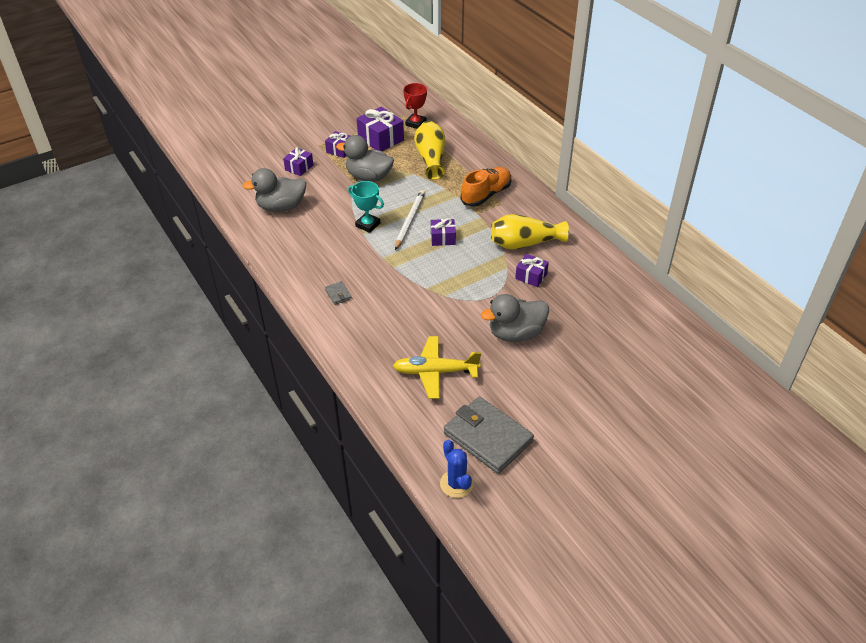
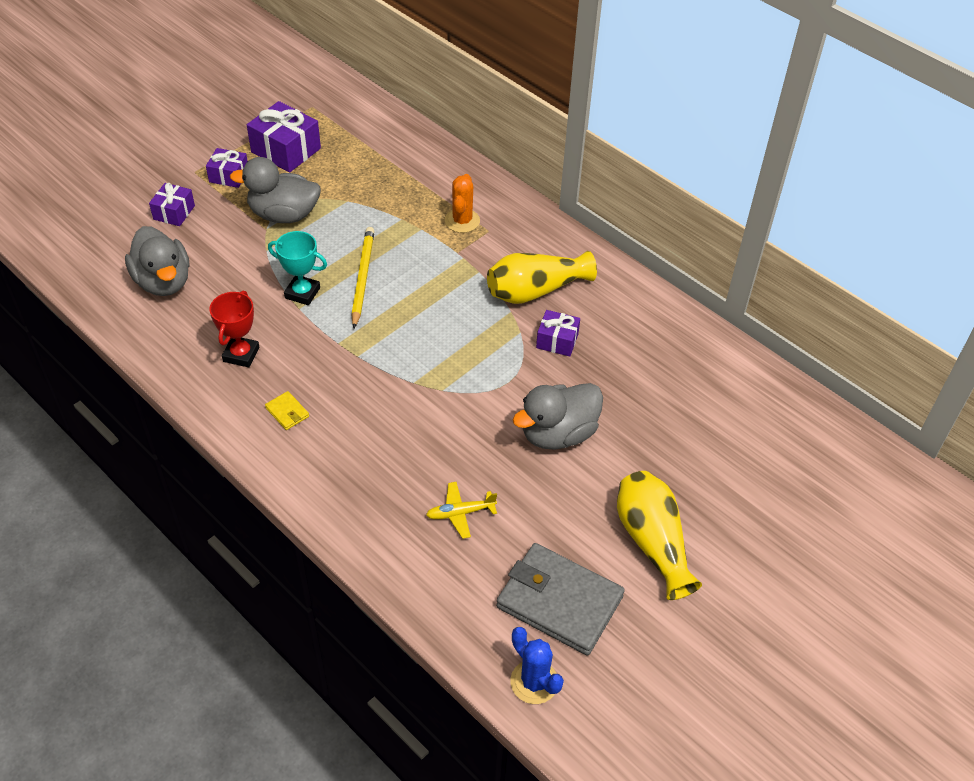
camera: 15 degrees left, 5 degrees up
grey duck [242,168,306,212] -> grey duck turned 90 degrees counterclockwise [125,226,189,296]
grey wallet [325,281,352,305] -> yellow wallet [265,391,309,430]
yellow plane [393,336,481,399] -> yellow plane [426,482,497,539], size x0.57
white pencil [395,190,425,250] -> yellow pencil [351,227,374,328]
red trophy [403,83,427,129] -> red trophy moved to [209,291,259,367]
yellow vase [415,121,445,180] -> yellow vase moved to [617,471,702,600]
purple gift [431,218,456,246] -> none
orange shoe [461,167,511,207] -> orange cactus [445,174,480,233]

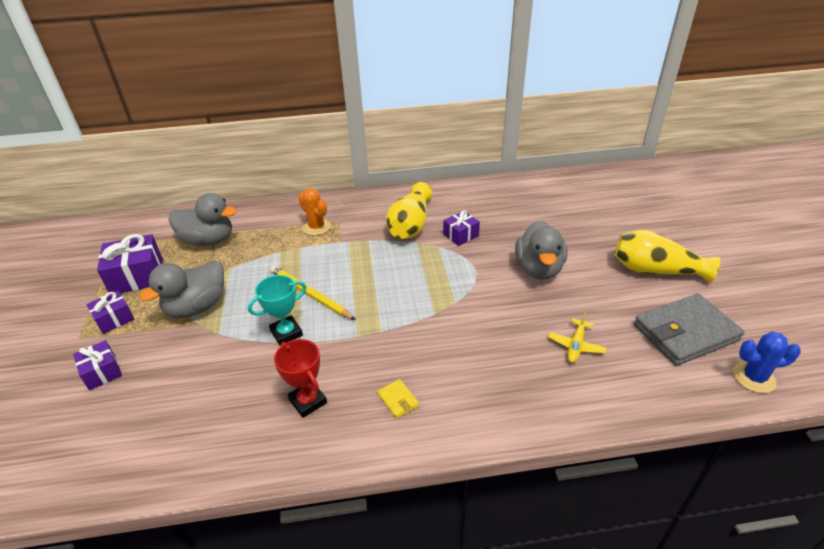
camera: 50 degrees left, 10 degrees down
grey duck [125,226,189,296] -> grey duck moved to [169,193,237,246]
yellow wallet [265,391,309,430] -> yellow wallet turned 60 degrees clockwise [377,379,419,419]

